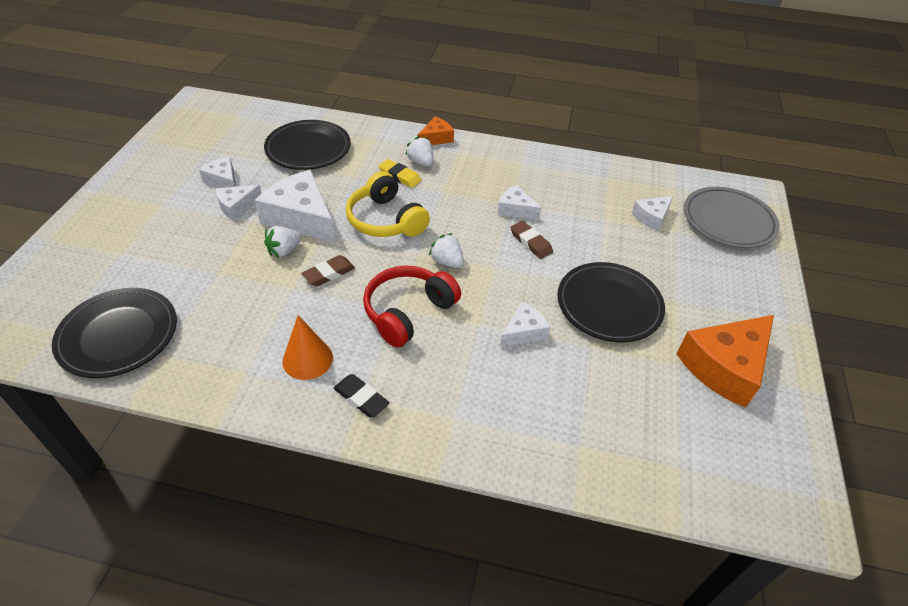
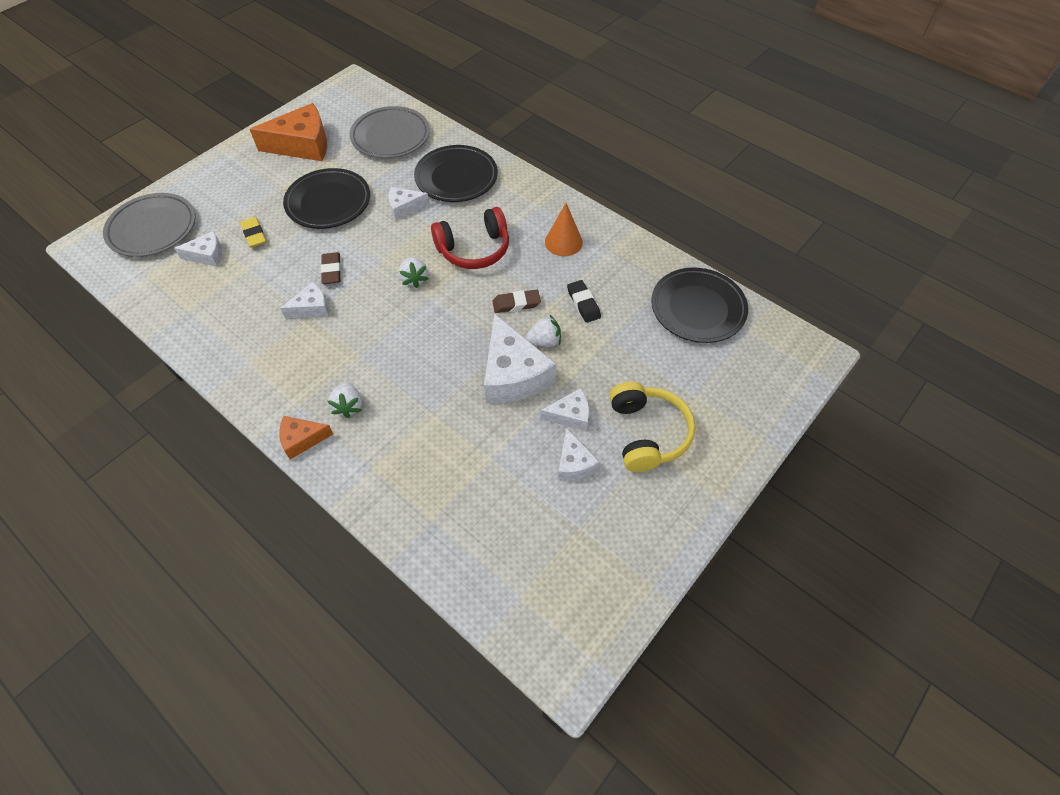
camera: 150 degrees left, 10 degrees up
black plate [264,120,351,170] -> black plate moved to [414,145,498,202]
black eraser [333,374,390,418] -> black eraser moved to [567,280,601,323]
yellow headphones [346,171,430,237] -> yellow headphones moved to [610,382,695,472]
yellow eraser [379,159,421,188] -> yellow eraser moved to [240,217,266,247]
white cheese [497,185,541,220] -> white cheese turned 90 degrees counterclockwise [280,281,329,318]
none -> grey plate [350,106,430,158]

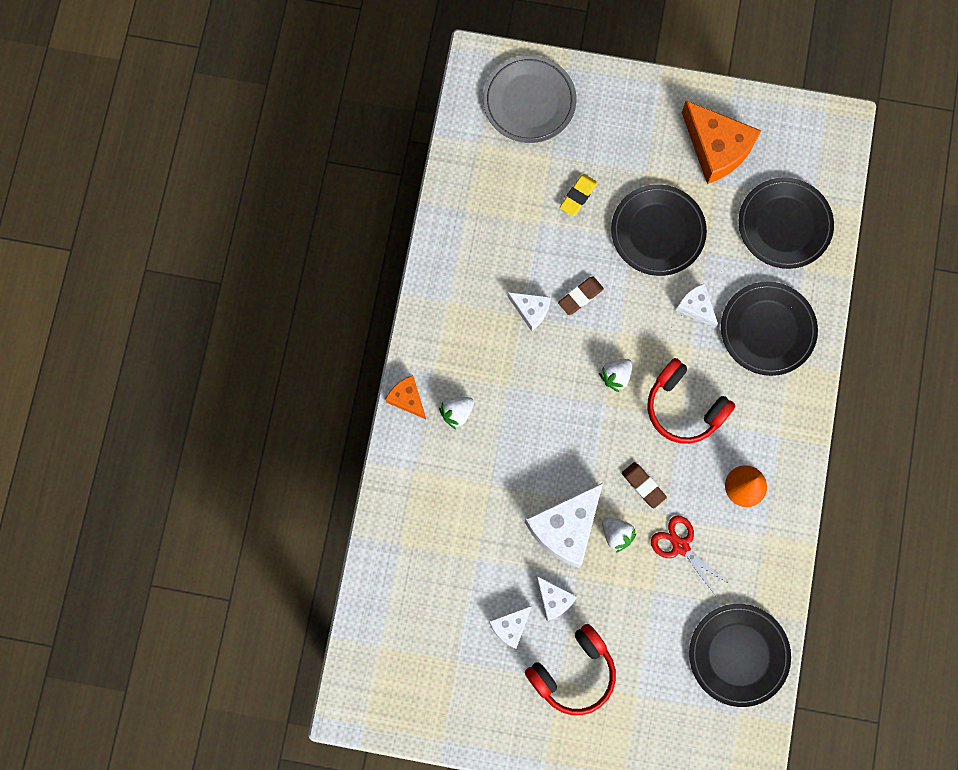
camera: 60 degrees right, 20 degrees up
white cheese [174,231,222,267] -> none
grey plate [350,106,430,158] -> black plate [738,177,834,269]
black eraser [567,280,601,323] -> red scissors [651,515,729,596]
yellow headphones [610,382,695,472] -> red headphones [525,624,616,715]

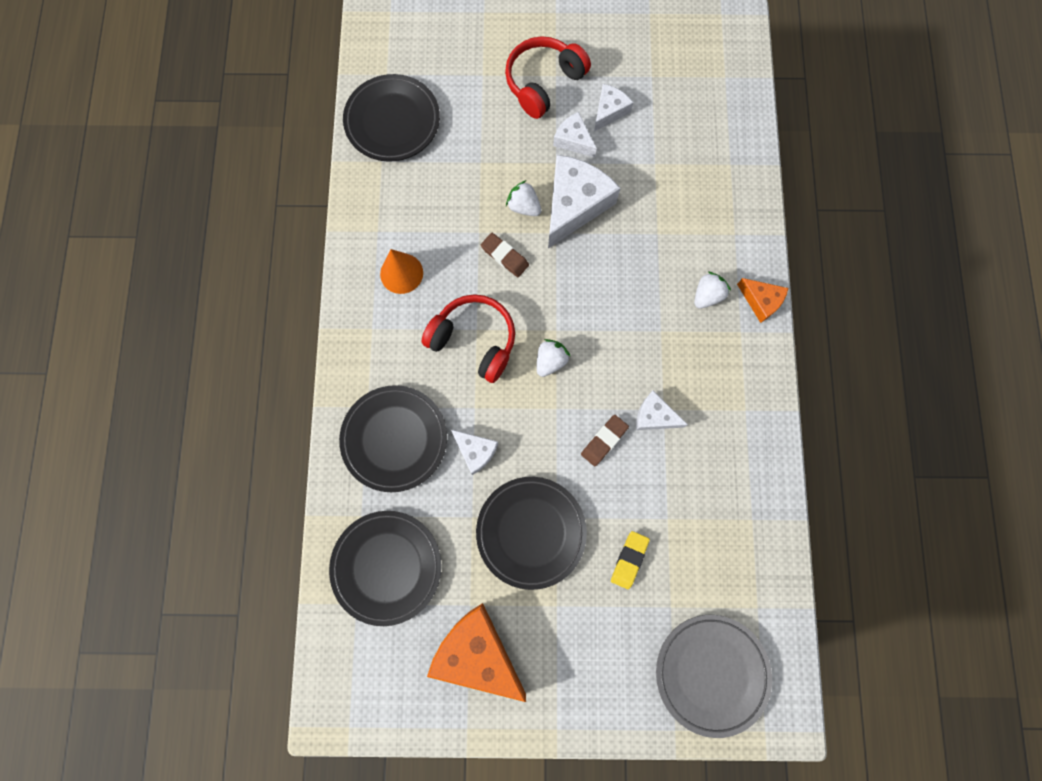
camera: 170 degrees right, 0 degrees up
red scissors [651,515,729,596] -> none

